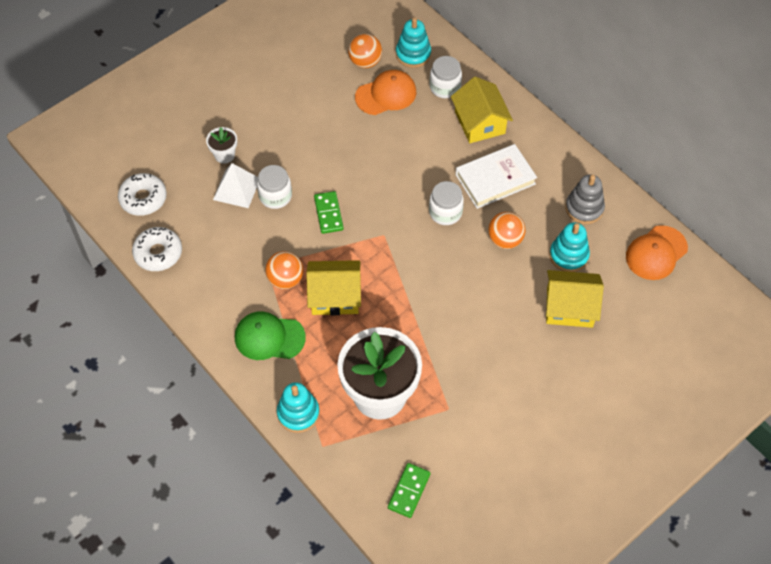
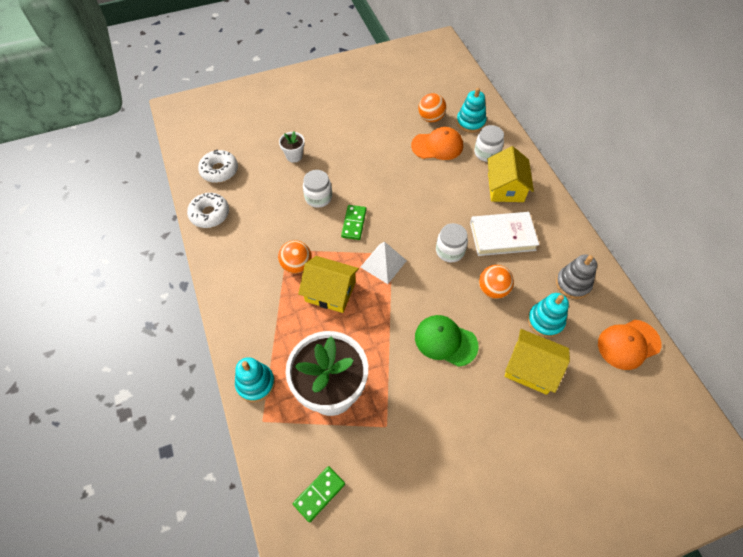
camera: 20 degrees right, 0 degrees up
white pyramid [213,163,258,208] -> white pyramid moved to [361,241,407,284]
green cap [235,311,306,360] -> green cap moved to [415,315,479,367]

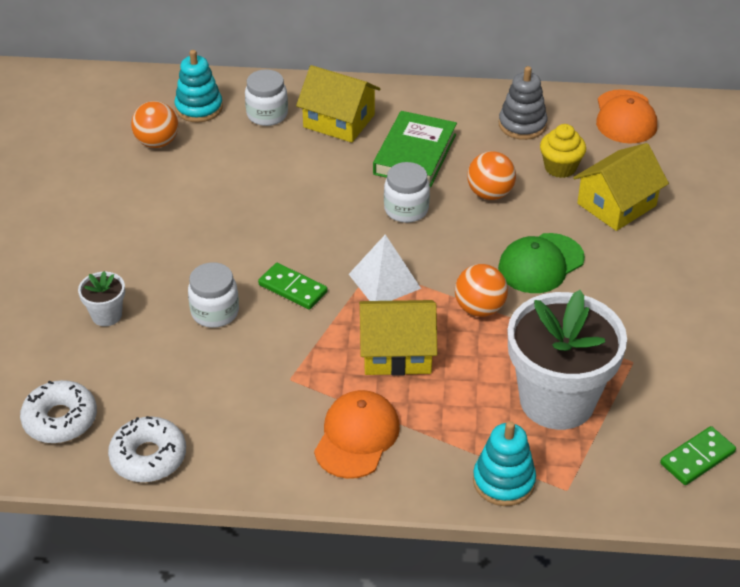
camera: 65 degrees left, 15 degrees down
orange ball [278,240,312,274] -> orange ball moved to [455,264,508,317]
green domino [293,466,345,522] -> green domino turned 75 degrees clockwise [660,426,736,485]
yellow house [298,256,359,313] -> yellow house turned 45 degrees clockwise [359,300,437,376]
orange cap [411,127,463,160] -> orange cap moved to [314,390,400,479]
white book [470,212,539,256] -> green book [373,111,457,187]
turquoise stacking toy [528,293,569,338] -> yellow cupcake [540,124,586,178]

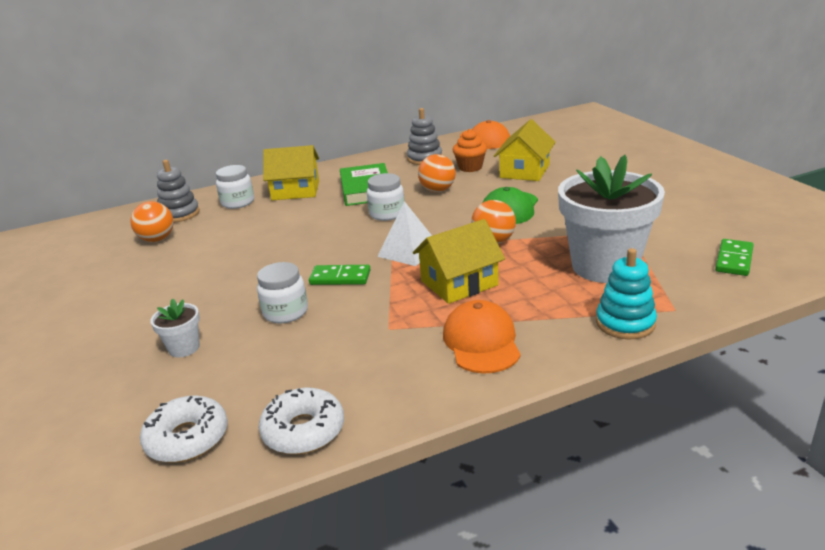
camera: 25 degrees left, 15 degrees down
turquoise stacking toy [175,50,223,123] -> grey stacking toy [157,160,200,223]
yellow cupcake [540,124,586,178] -> orange cupcake [453,129,487,172]

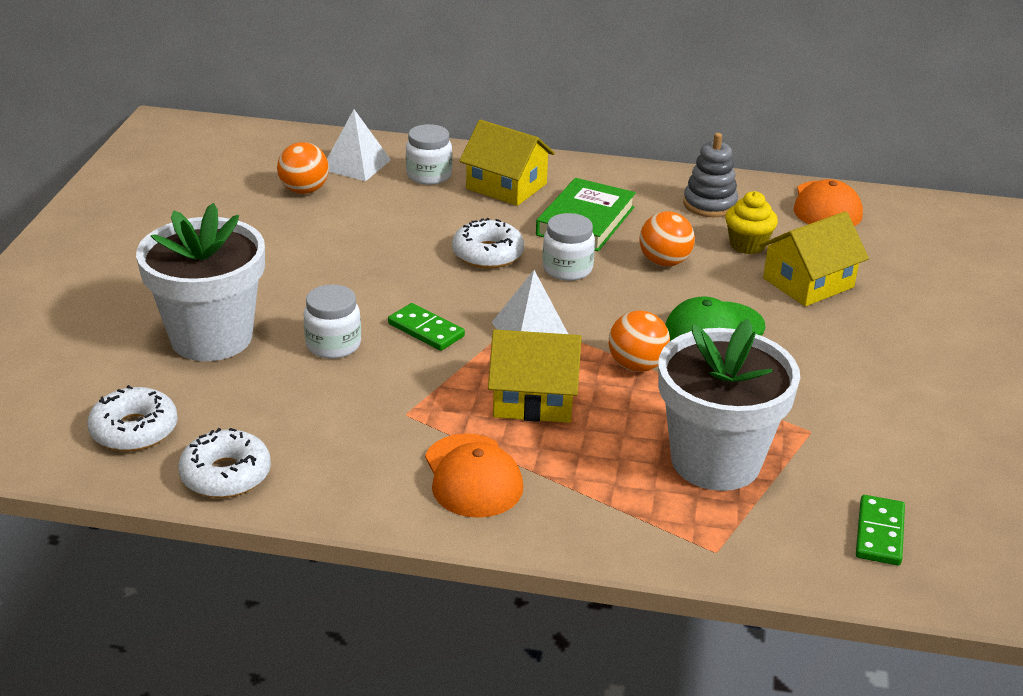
camera: 30 degrees right, 5 degrees up
white flower pot [150,298,200,357] -> white flower pot [136,203,265,361], size x2.34
grey stacking toy [157,160,200,223] -> white pyramid [327,109,391,181]
orange cap [443,300,521,374] -> orange cap turned 135 degrees clockwise [425,433,523,518]
orange cupcake [453,129,487,172] -> yellow cupcake [725,191,778,254]
turquoise stacking toy [596,248,657,339] -> none
green domino [715,239,754,276] -> green domino turned 45 degrees counterclockwise [856,495,905,565]
none -> white donut [452,218,524,269]

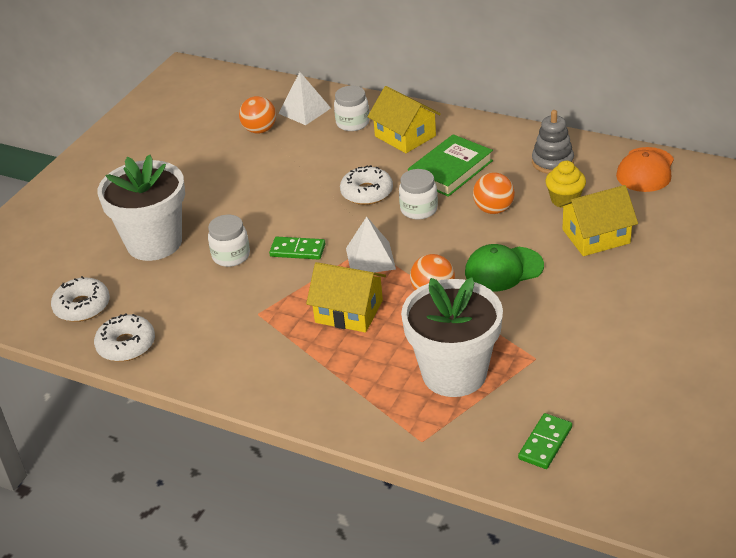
camera: 20 degrees right, 5 degrees up
green domino [388,303,465,351] -> green domino turned 45 degrees counterclockwise [269,237,326,259]
orange cap [425,433,523,518] -> none

